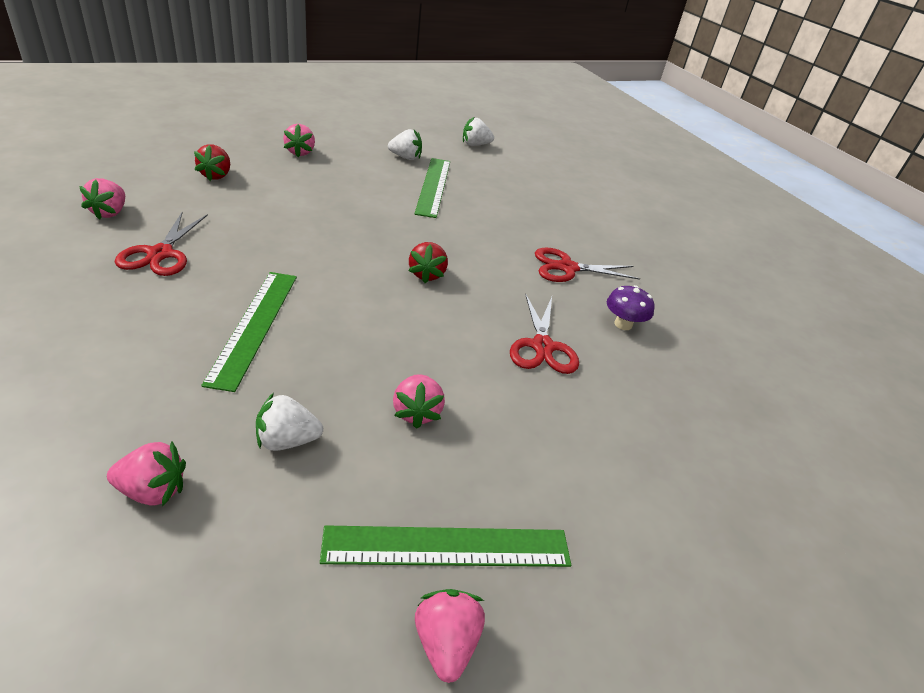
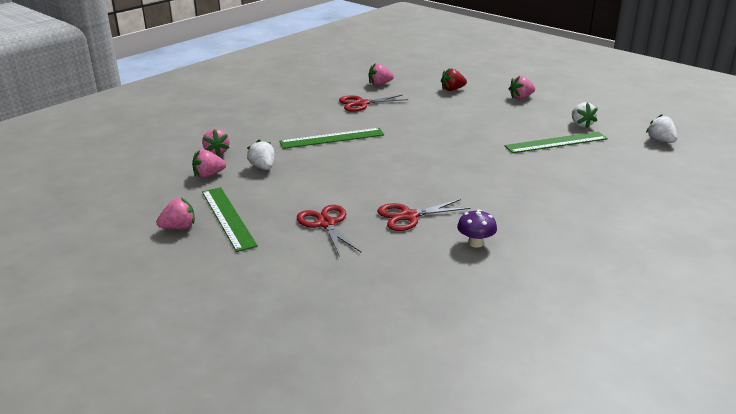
camera: 75 degrees right, 10 degrees down
pink strawberry [393,374,445,429] -> pink strawberry moved to [192,150,226,178]
red strawberry [409,242,448,283] -> none
red scissors [535,248,640,282] -> red scissors moved to [297,205,362,257]

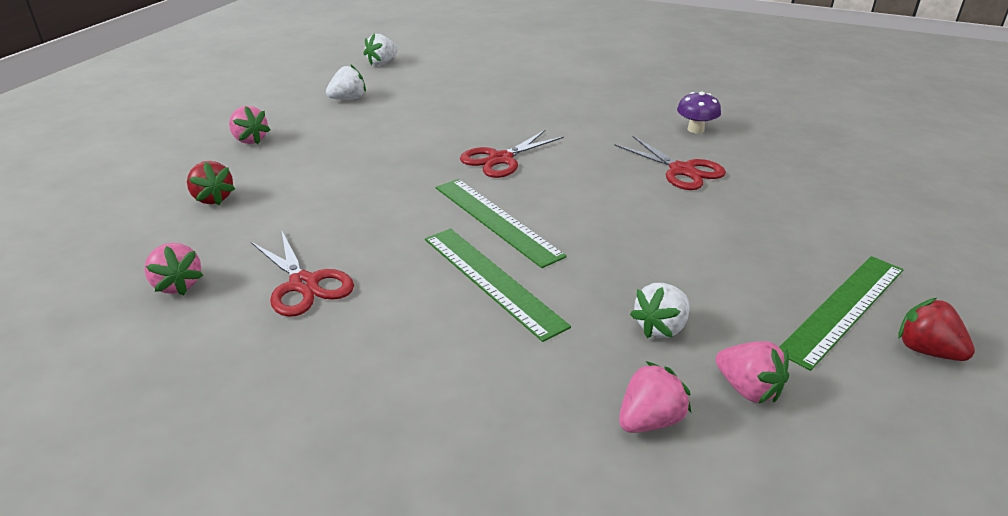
camera: 110 degrees left, 5 degrees up
pink strawberry [156,198,195,229] -> red strawberry [898,298,975,361]
red scissors [297,205,362,257] -> red scissors moved to [460,130,564,178]
green ruler [504,132,608,153] -> green ruler moved to [436,179,567,268]

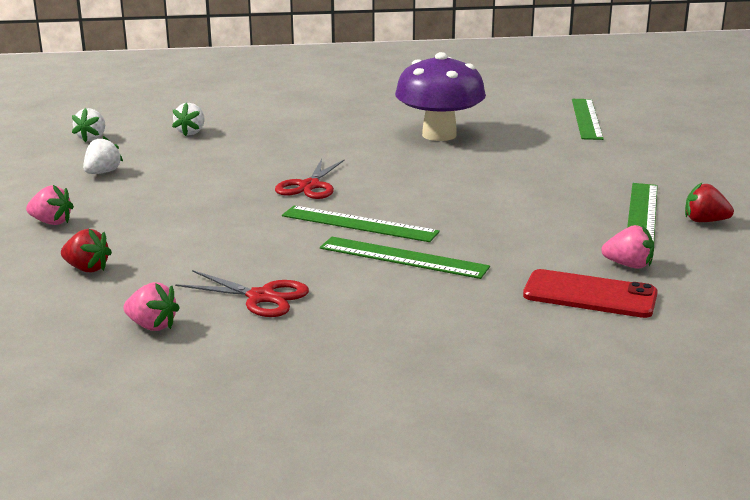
camera: 30 degrees left, 10 degrees down
red scissors [614,136,726,190] -> none
pink strawberry [619,361,691,433] -> red phone [523,269,658,318]
white strawberry [630,283,690,338] -> white strawberry moved to [172,102,205,136]
purple mushroom [677,92,721,134] -> purple mushroom [395,52,486,141], size x2.35
none -> green ruler [572,99,604,140]

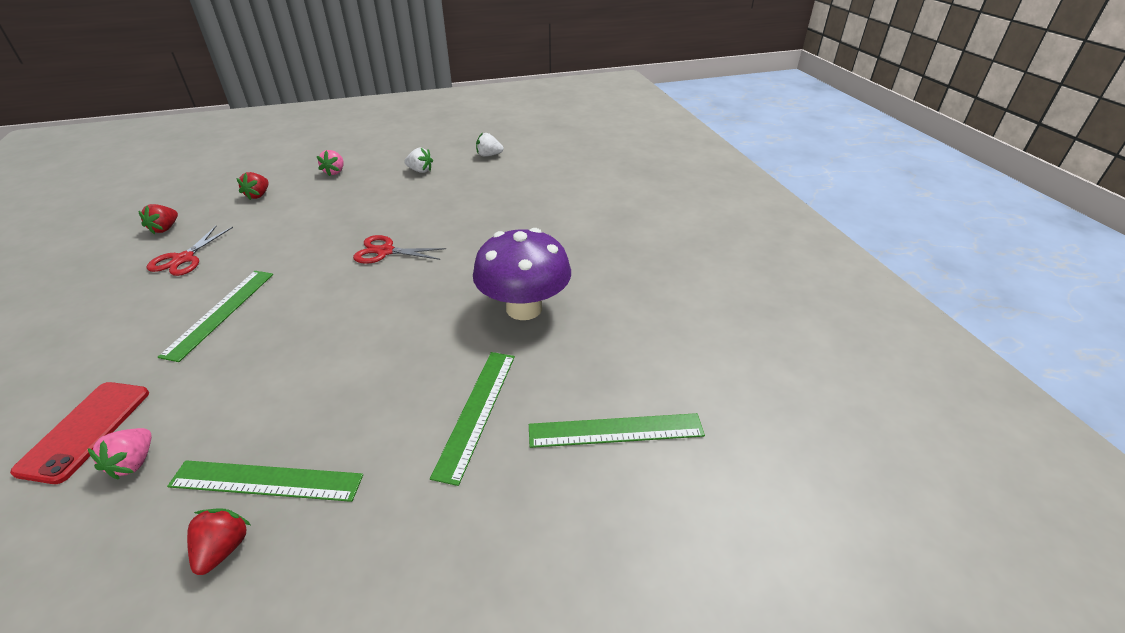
camera: 80 degrees right, 15 degrees up
pink strawberry [123,282,180,331] -> red strawberry [138,204,178,235]
white strawberry [172,102,205,136] -> none
green ruler [282,206,440,242] -> green ruler moved to [430,352,515,486]

